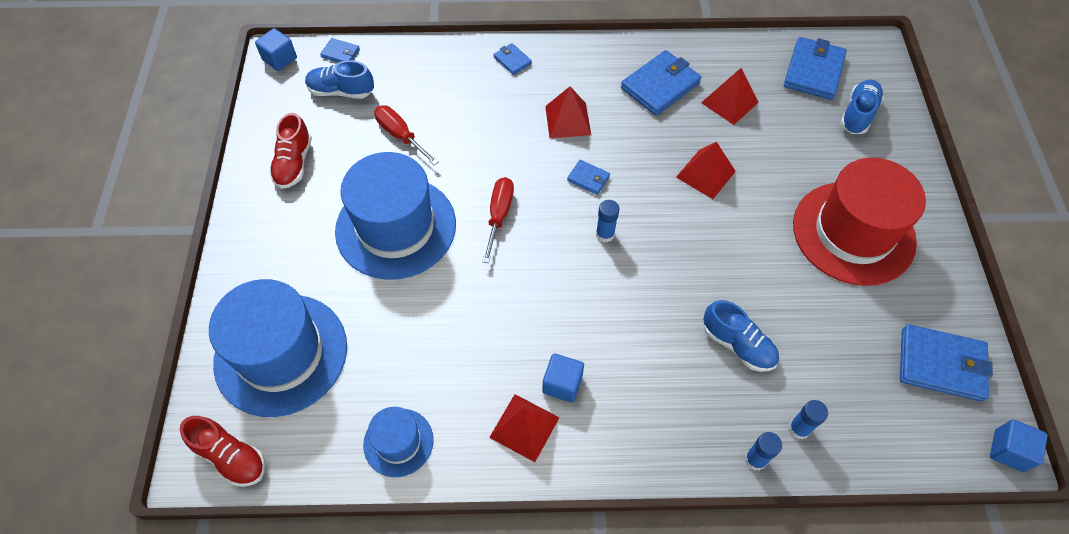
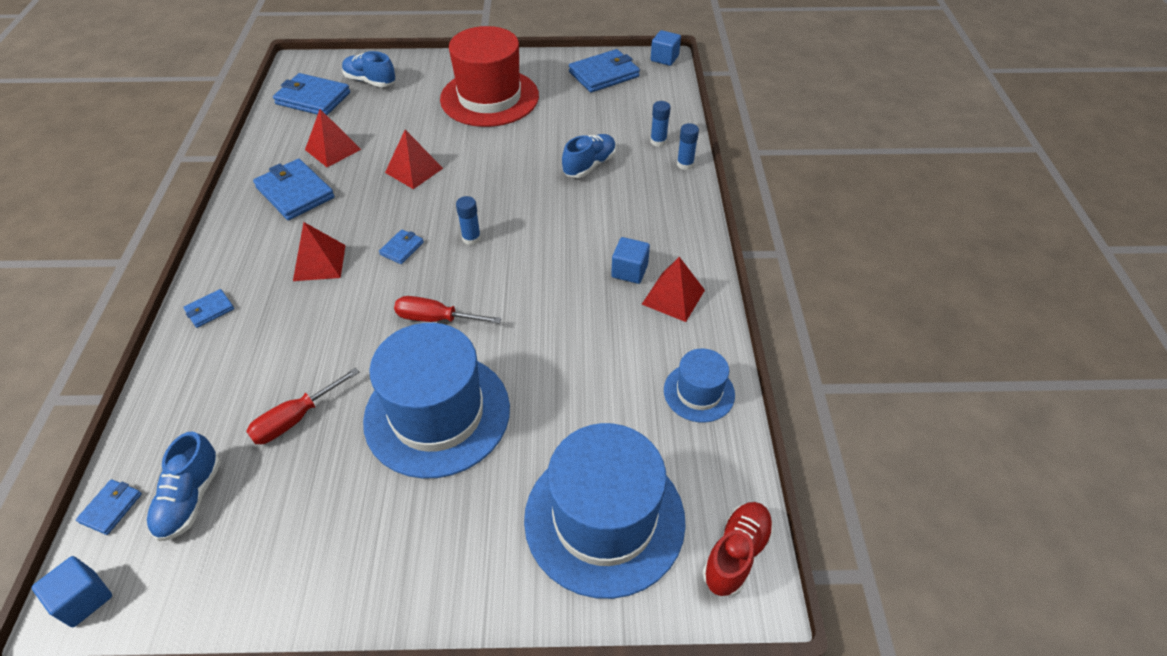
camera: 90 degrees left, 10 degrees down
red shoe [269,113,312,189] -> none
blue wallet [900,324,993,402] -> blue wallet turned 45 degrees clockwise [569,49,640,93]

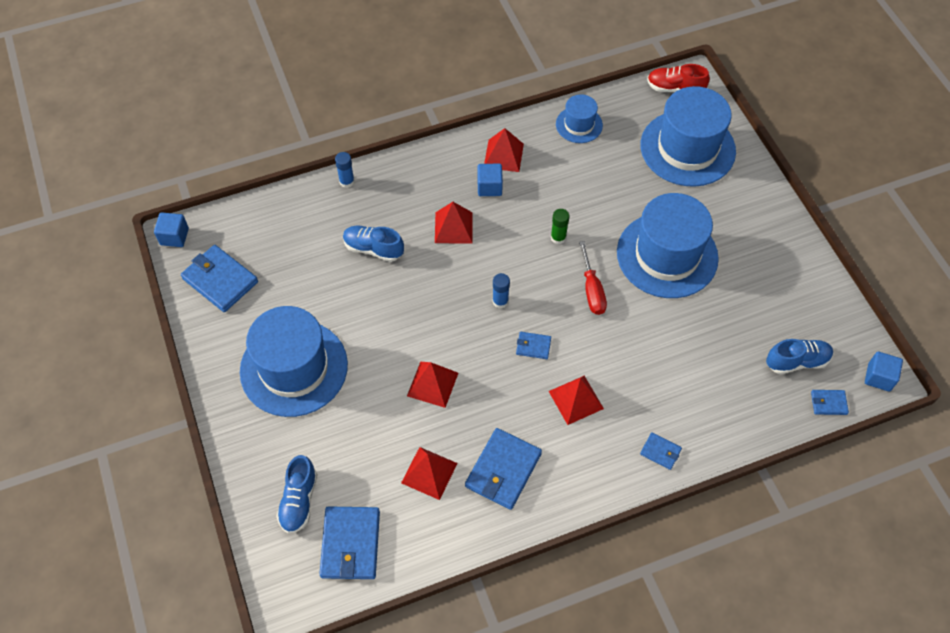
camera: 110 degrees left, 10 degrees up
red screwdriver [246,368,360,444] -> none
red hat [440,26,539,127] -> blue hat [240,306,348,417]
blue glue stick [650,101,671,147] -> none
none -> red pyramid [435,202,473,243]
none -> green glue stick [551,209,570,244]

